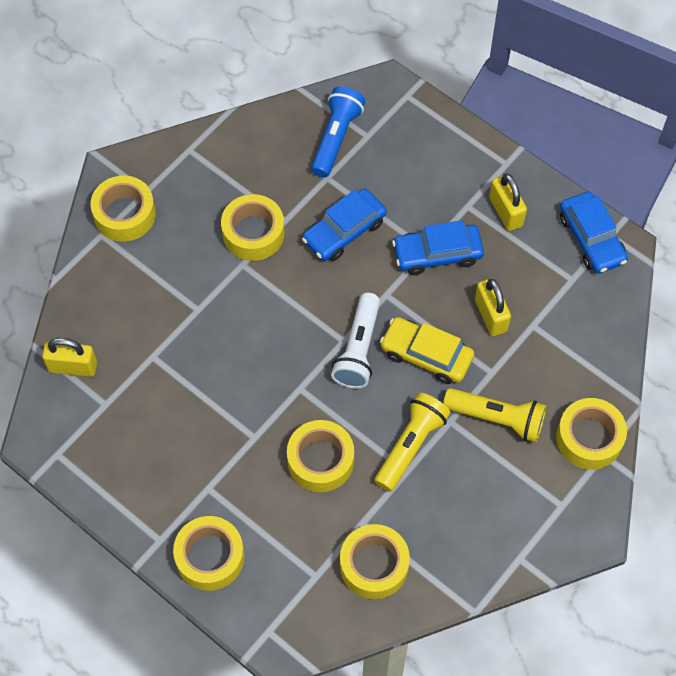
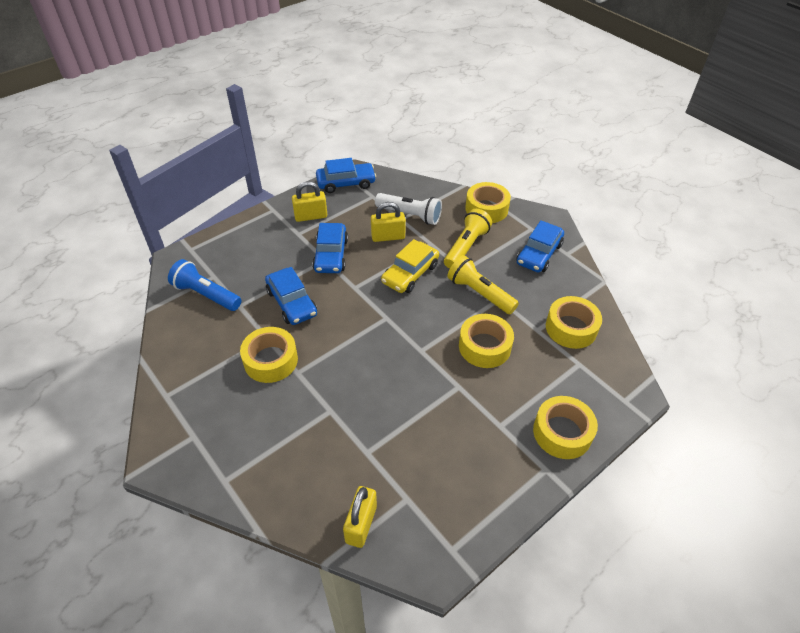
camera: 80 degrees left, 15 degrees down
yellow tape [91,176,156,242] -> none
white flashlight [331,293,380,389] -> white flashlight moved to [375,193,442,225]
none -> blue car [516,220,564,273]

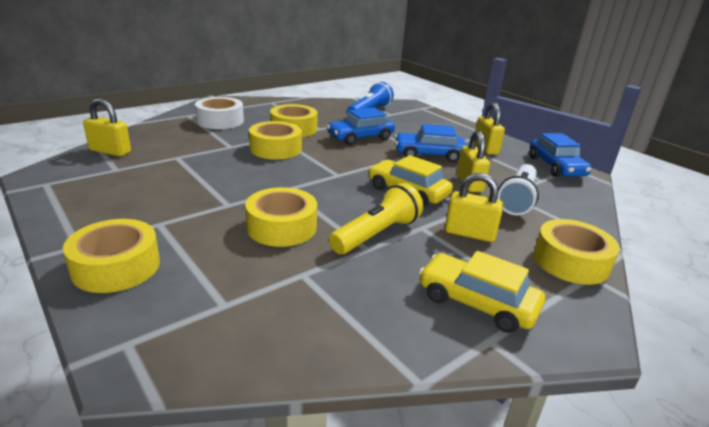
camera: 90 degrees right, 20 degrees down
yellow flashlight [444,209,492,269] -> yellow padlock [445,173,504,242]
blue car [516,220,564,273] -> yellow car [419,251,545,333]
yellow tape [546,296,602,349] -> yellow tape moved to [249,121,302,160]
none -> white tape [195,97,244,129]

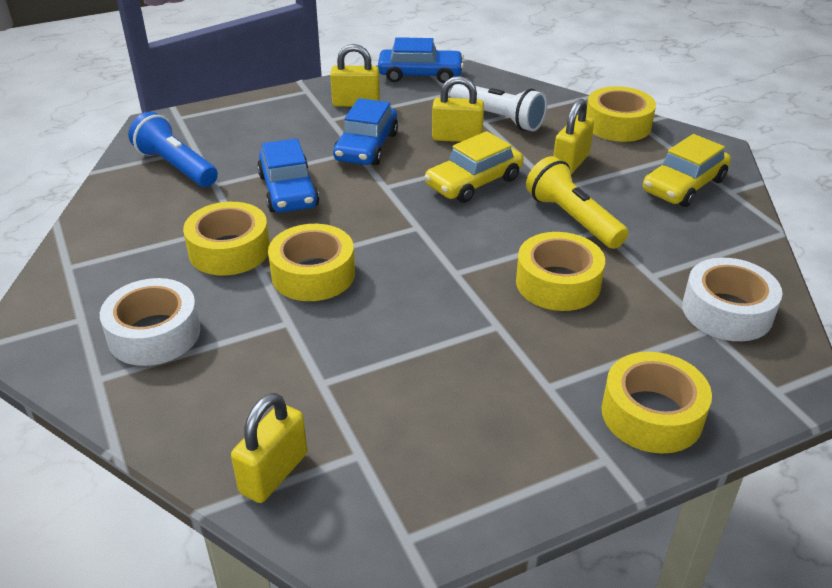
camera: 75 degrees left, 10 degrees up
none -> white tape [682,258,783,341]

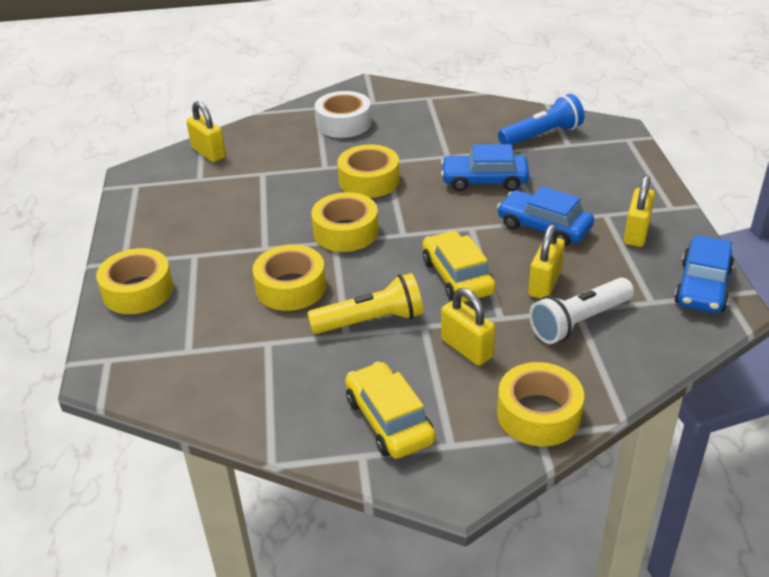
camera: 110 degrees right, 0 degrees up
yellow tape [183,202,270,275] -> yellow tape moved to [311,192,379,252]
white tape [682,258,783,341] -> none

